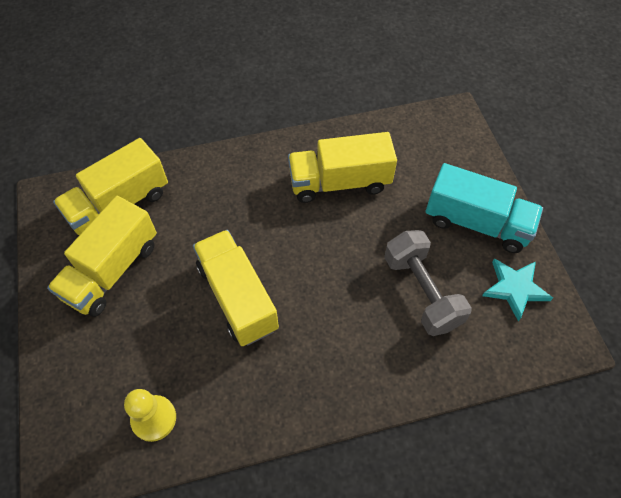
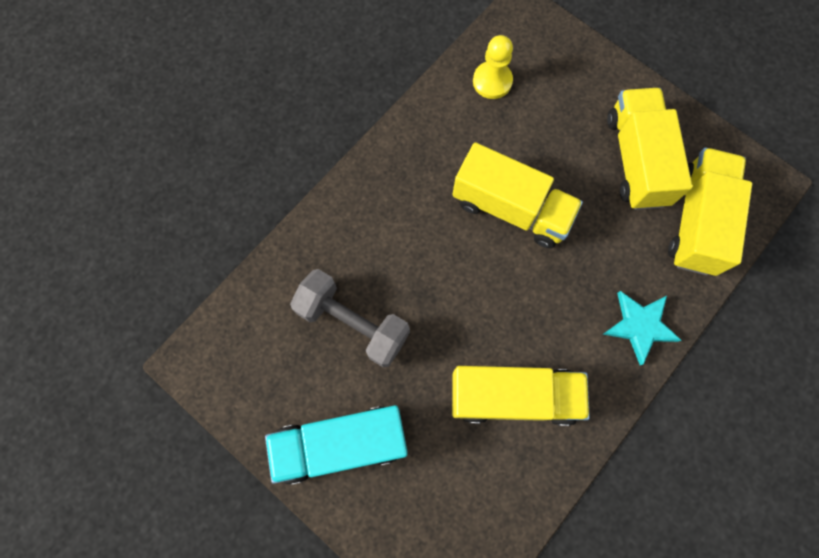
camera: 145 degrees right, 15 degrees up
yellow truck [288,132,397,203] -> yellow truck turned 45 degrees clockwise [452,366,590,426]
turquoise star [482,258,553,321] -> turquoise star moved to [603,291,682,365]

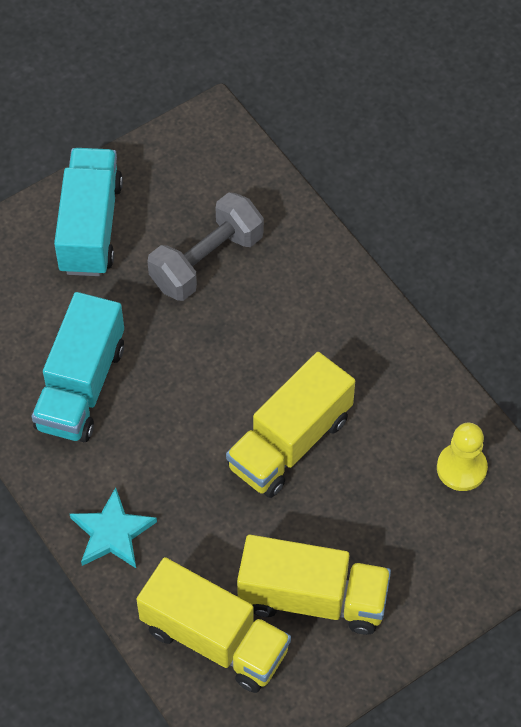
camera: 105 degrees right, 15 degrees down
yellow truck [452,366,590,426] -> turquoise truck [32,292,124,442]

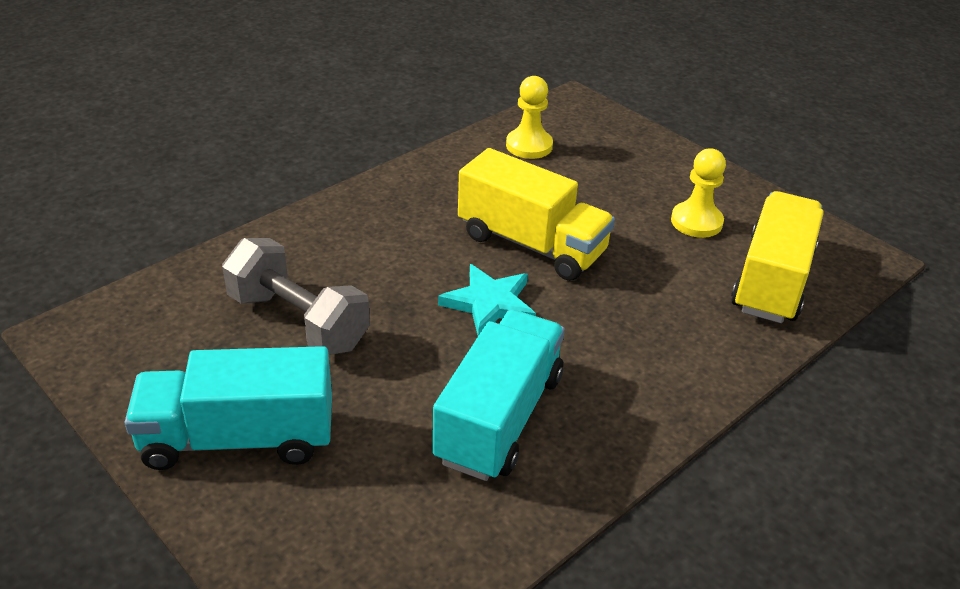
camera: 100 degrees left, 20 degrees down
turquoise truck [32,292,124,442] -> turquoise truck turned 75 degrees counterclockwise [433,310,565,481]
turquoise star [70,488,157,568] -> turquoise star moved to [438,264,536,336]
yellow truck [237,535,391,635] -> yellow pawn [671,149,726,238]

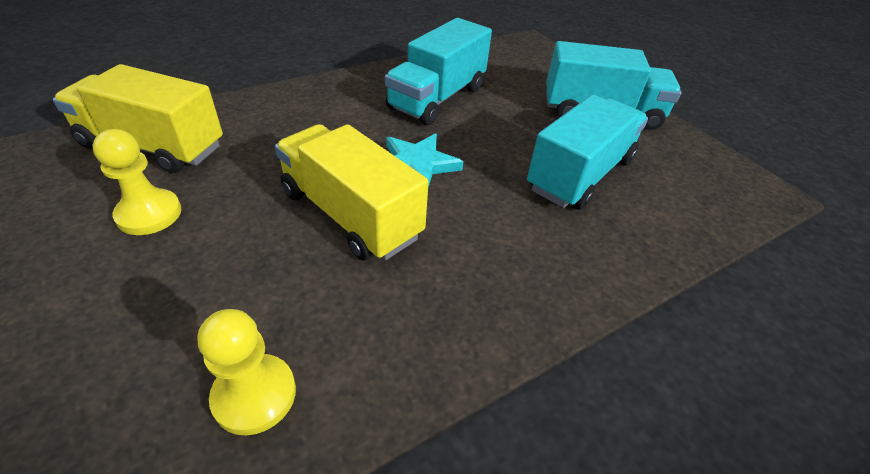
camera: 170 degrees left, 5 degrees up
grey dumbbell [222,238,370,355] -> turquoise truck [527,95,648,210]
yellow truck [731,191,824,323] -> yellow truck turned 75 degrees clockwise [53,64,223,173]

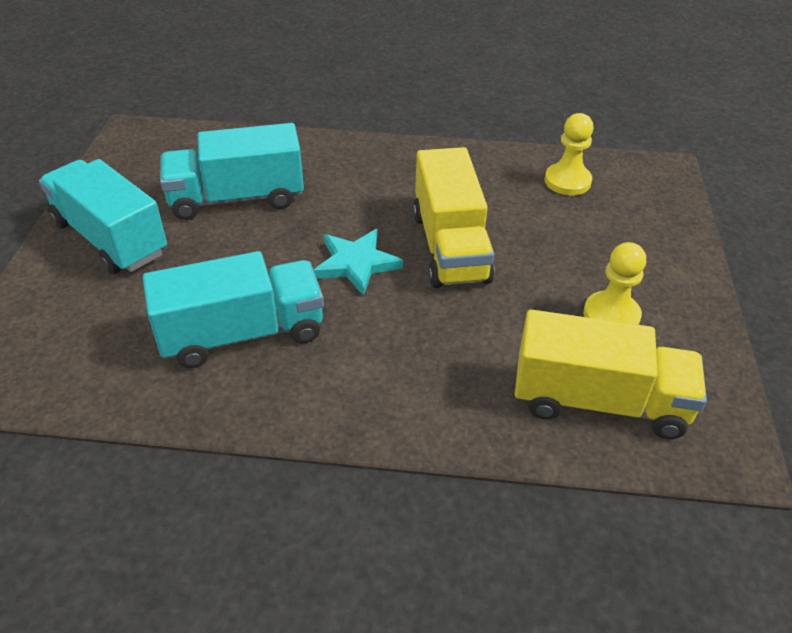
camera: 140 degrees left, 0 degrees up
yellow truck [53,64,223,173] -> yellow truck turned 45 degrees counterclockwise [515,309,707,439]

